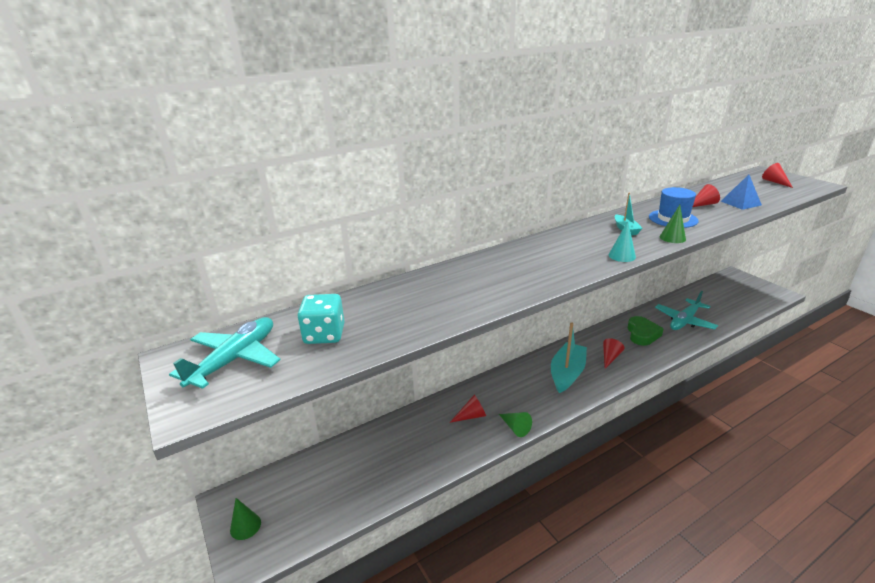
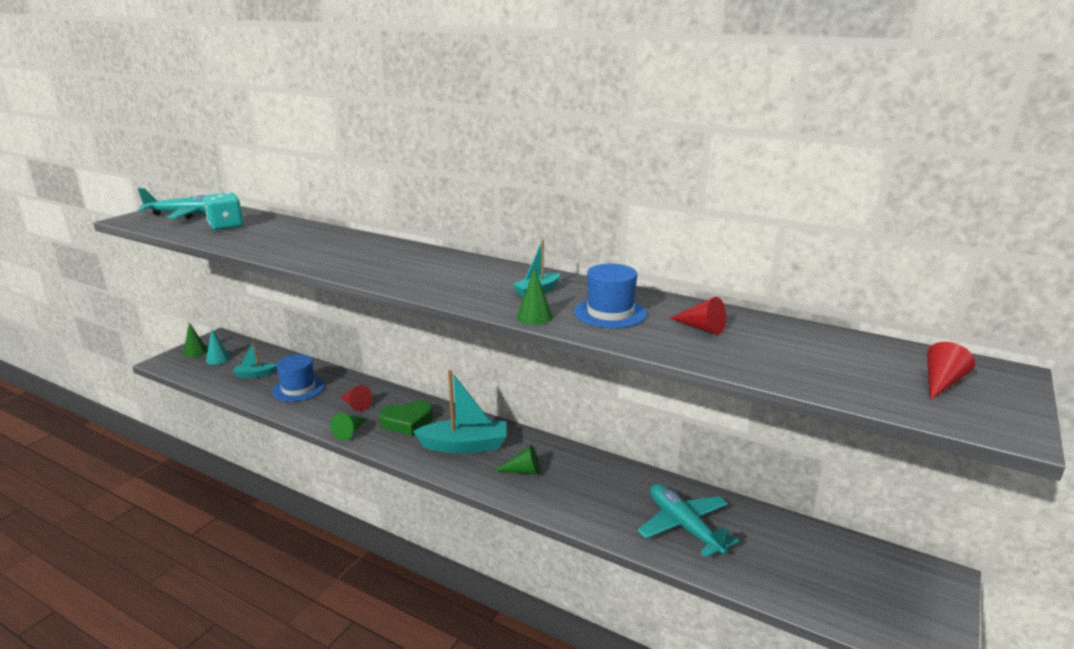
camera: 60 degrees right, 5 degrees down
red cone [603,338,624,369] -> green cone [494,445,540,475]
turquoise cone [609,221,636,262] -> turquoise cone moved to [206,330,230,365]
green heart [628,316,664,346] -> green heart moved to [379,400,433,436]
turquoise plane [655,291,718,330] -> turquoise plane turned 45 degrees clockwise [638,484,739,557]
blue pyramid [721,174,762,210] -> none
none -> turquoise boat [233,341,277,378]
none -> blue hat [272,354,325,402]

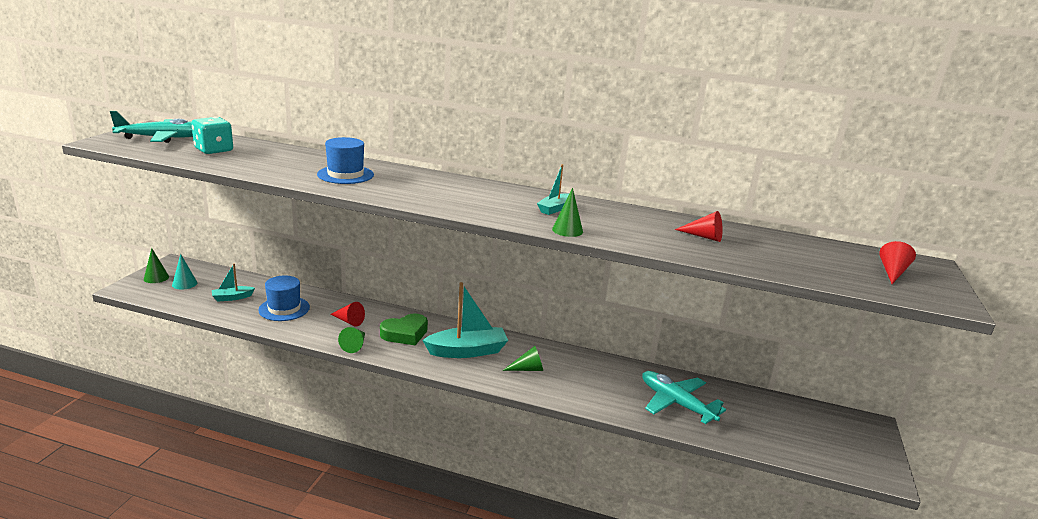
camera: 15 degrees left, 0 degrees up
blue hat [574,264,647,328] -> blue hat moved to [317,137,374,184]

